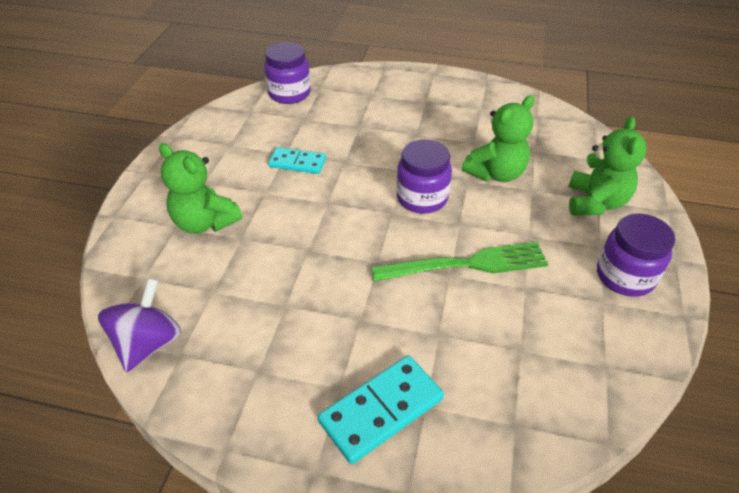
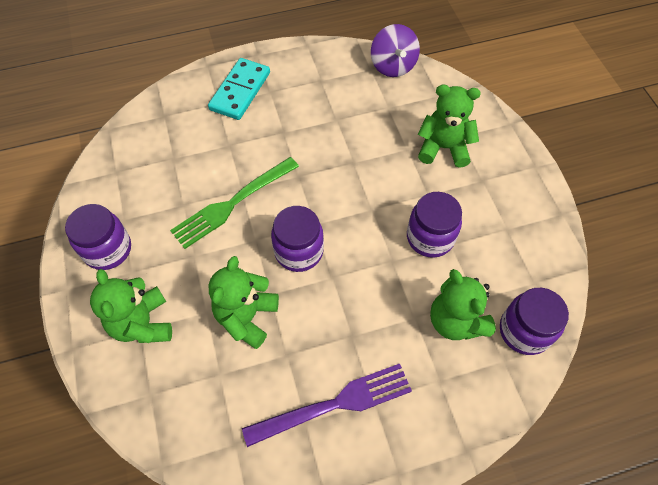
camera: 150 degrees right, 15 degrees up
turquoise domino [268,147,326,174] -> purple jar [407,192,462,258]
none -> purple fork [242,364,412,447]
none -> green teddy bear [430,269,496,340]

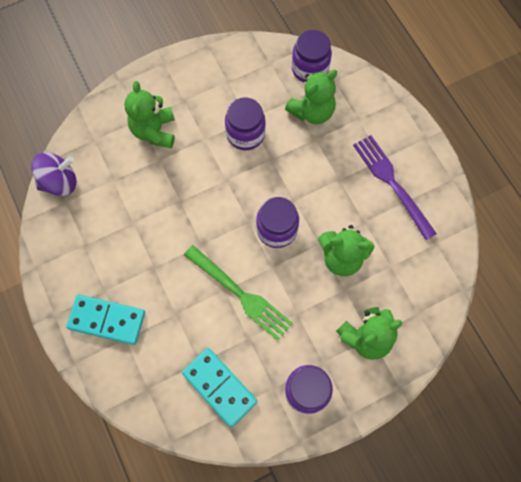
camera: 100 degrees left, 10 degrees up
none -> turquoise domino [182,348,257,427]

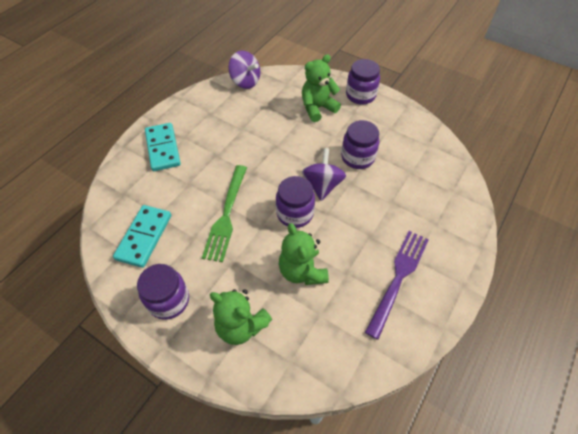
camera: 60 degrees right, 15 degrees down
green teddy bear [285,70,337,124] -> none
purple jar [292,30,332,83] -> purple jar moved to [346,59,380,104]
none -> purple spinning top [302,148,346,201]

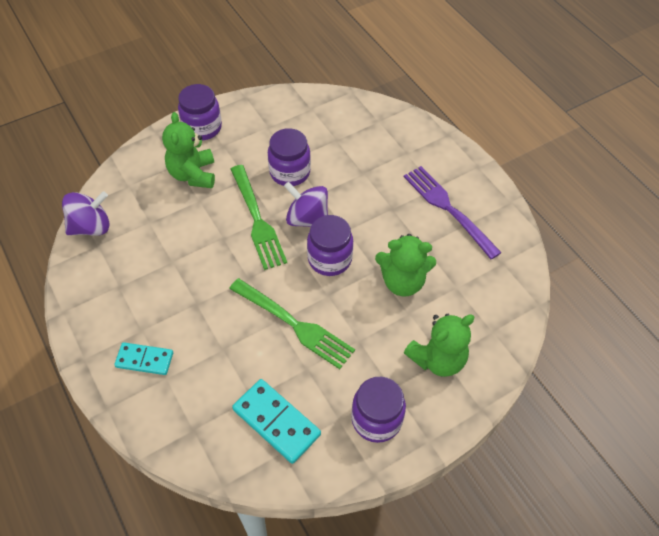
camera: 65 degrees left, 0 degrees up
turquoise domino [145,123,181,171] -> turquoise domino [114,342,173,375], size x0.66
none -> green fork [231,165,287,270]

